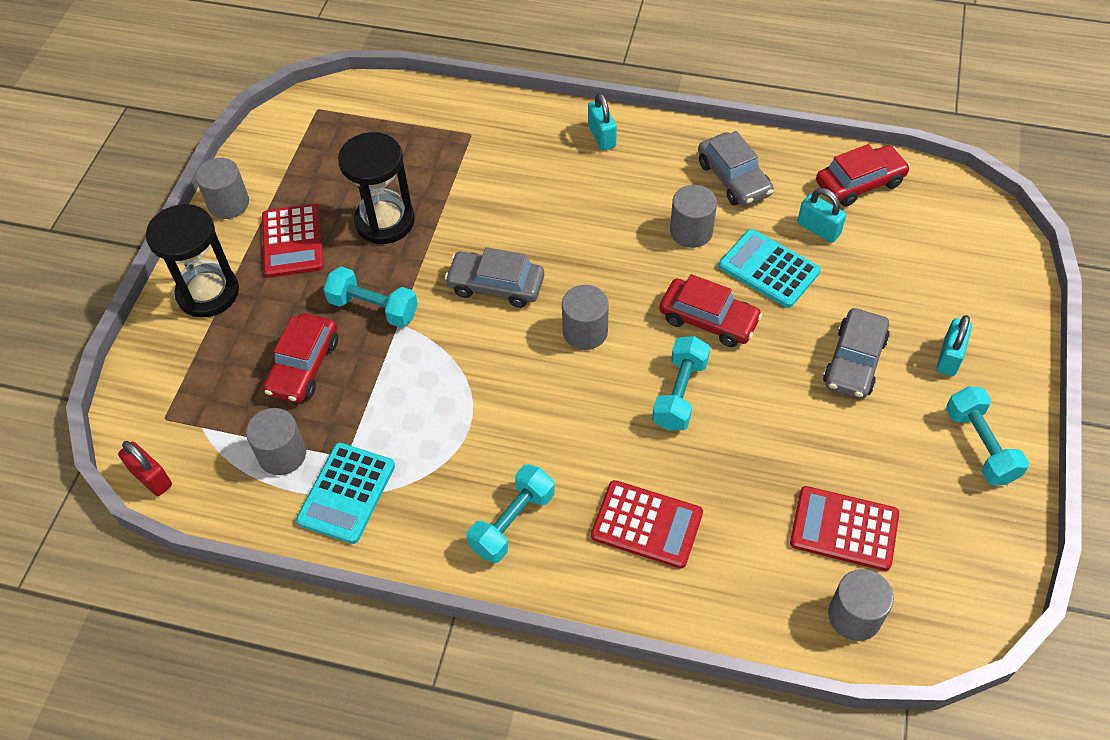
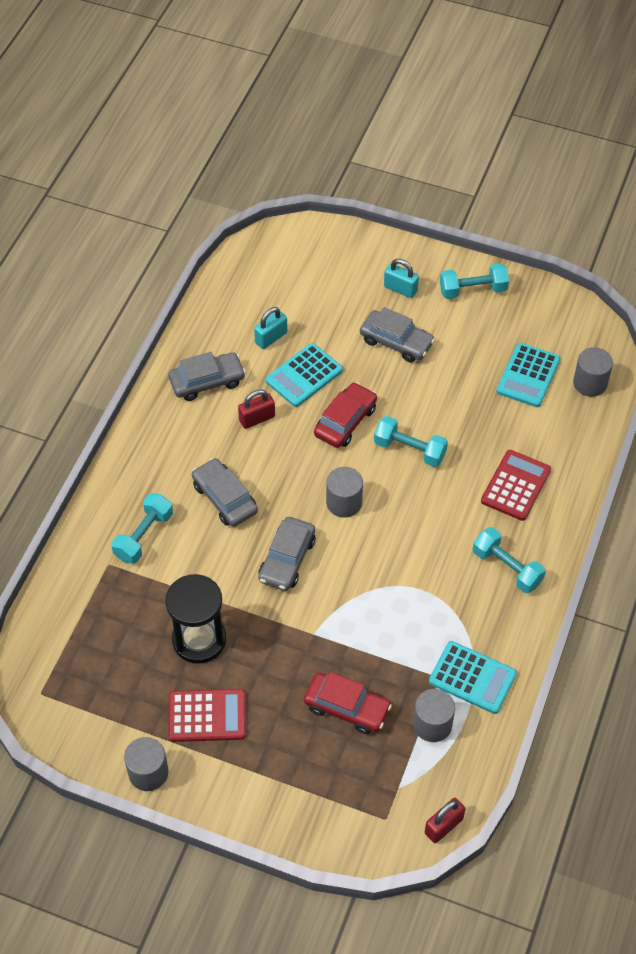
camera: 85 degrees left, 0 degrees up
black hourglass [146,204,239,318] -> none
turquoise dumbbell [323,267,418,328] -> turquoise dumbbell moved to [111,493,173,564]
turquoise padlock [588,93,617,150] -> none
grey cylinder [670,185,717,248] -> red padlock [238,390,275,429]
red calculator [790,486,899,571] -> turquoise calculator [496,343,560,407]
red car [816,144,910,207] -> none
none -> grey car [192,458,258,527]

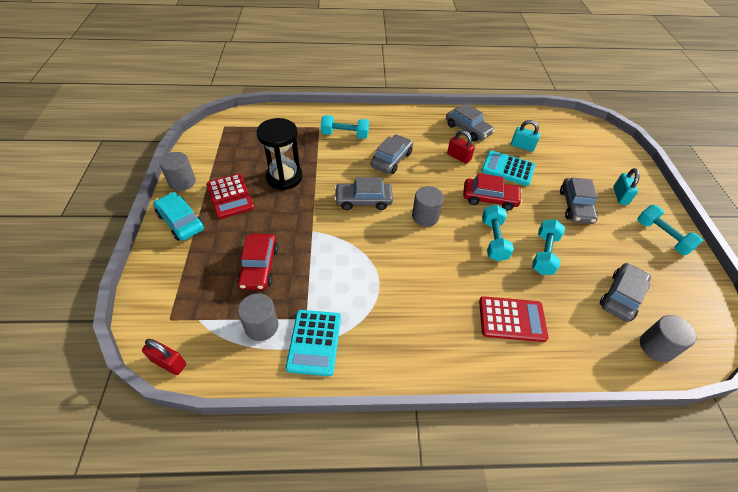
camera: 65 degrees right, 5 degrees down
turquoise dumbbell [473,527,546,593] -> turquoise dumbbell moved to [532,219,565,275]
turquoise calculator [496,343,560,407] -> grey car [600,263,651,322]
none -> turquoise car [153,192,204,241]

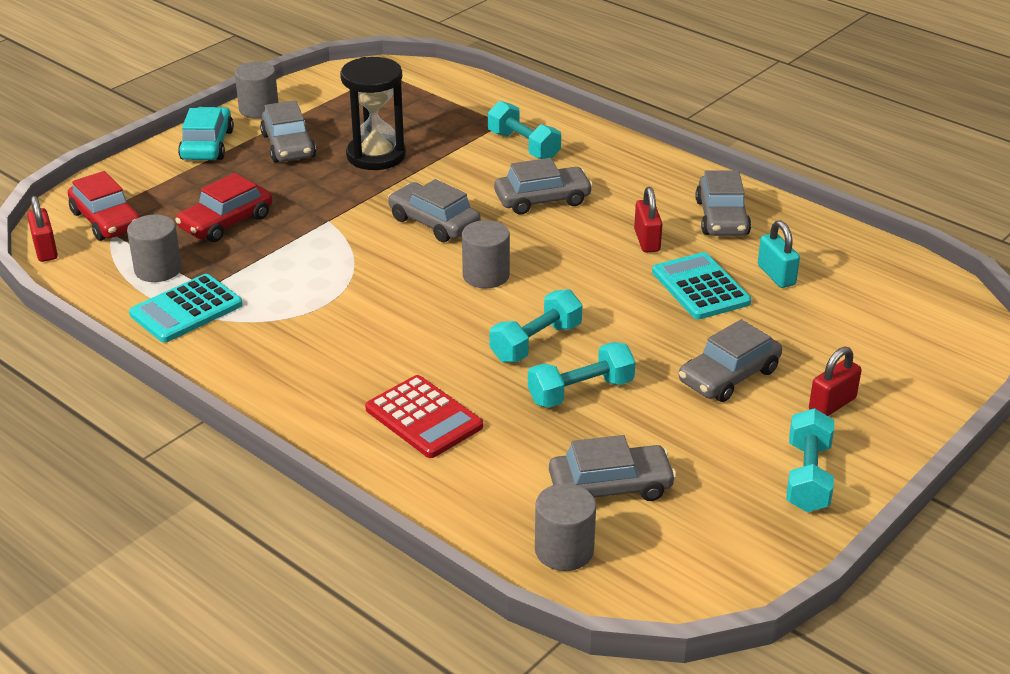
camera: 45 degrees right, 15 degrees down
red calculator [206,174,254,219] -> grey car [260,100,316,163]
red car [463,173,522,211] -> red car moved to [68,171,141,241]
turquoise padlock [613,168,640,205] -> red padlock [809,346,862,416]

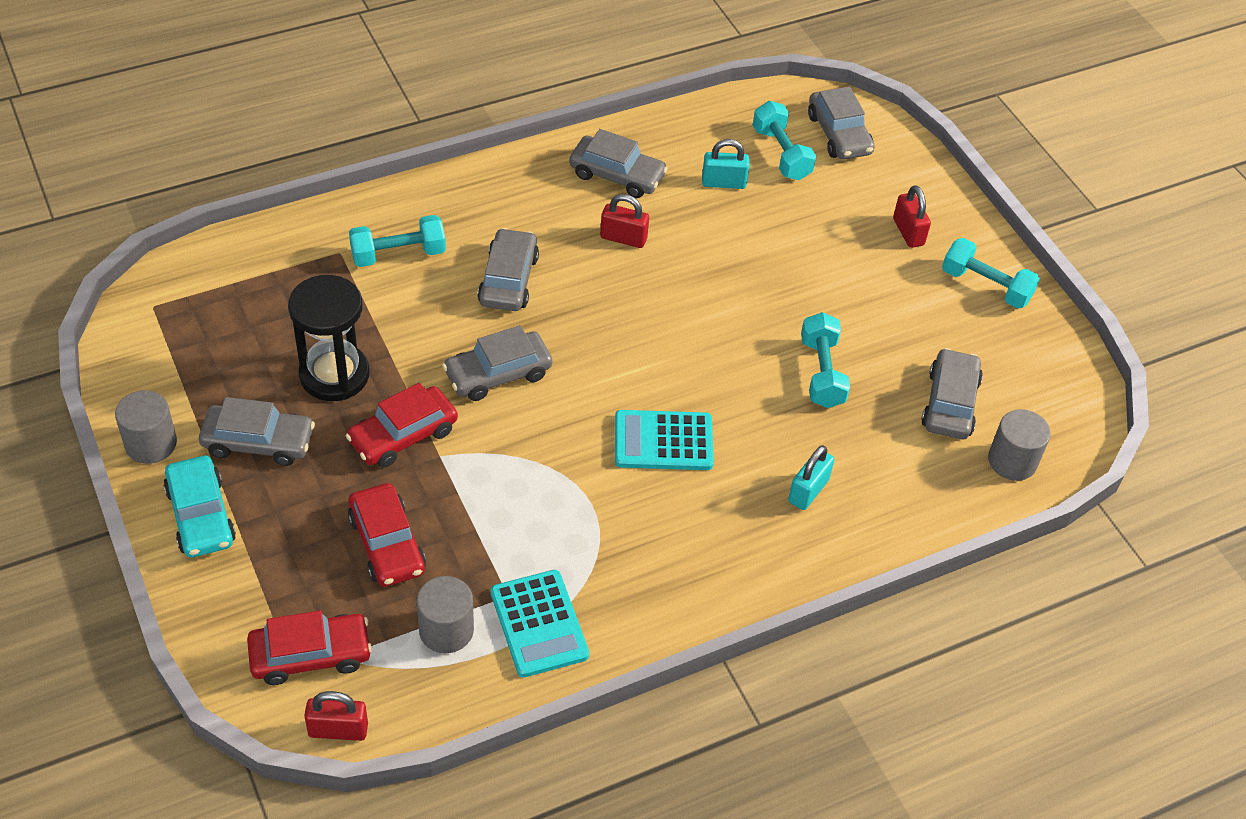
camera: 70 degrees left, 15 degrees up
turquoise car [178,107,234,160] -> turquoise car turned 135 degrees counterclockwise [163,456,236,557]
red calculator [365,375,483,458] -> turquoise padlock [788,445,834,510]
grey cylinder [462,220,510,288] -> none
turquoise dumbbell [490,289,582,363] -> turquoise dumbbell moved to [753,101,816,180]
turquoise calculator [652,252,751,319] -> turquoise calculator moved to [615,410,714,470]
grey car [679,319,782,402] -> grey car moved to [808,86,875,160]
none -> red car [346,383,458,468]

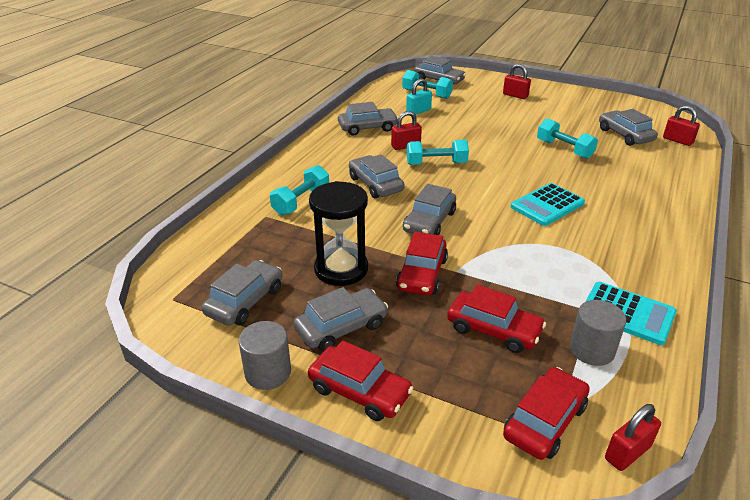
camera: 35 degrees left, 15 degrees down
turquoise car [163,456,236,557] -> red car [308,340,413,421]
turquoise padlock [788,445,834,510] -> none
turquoise dumbbell [942,238,1040,309] -> turquoise dumbbell moved to [407,140,469,165]
grey cylinder [988,409,1051,481] -> red padlock [663,105,700,146]
none -> grey car [202,260,282,326]

